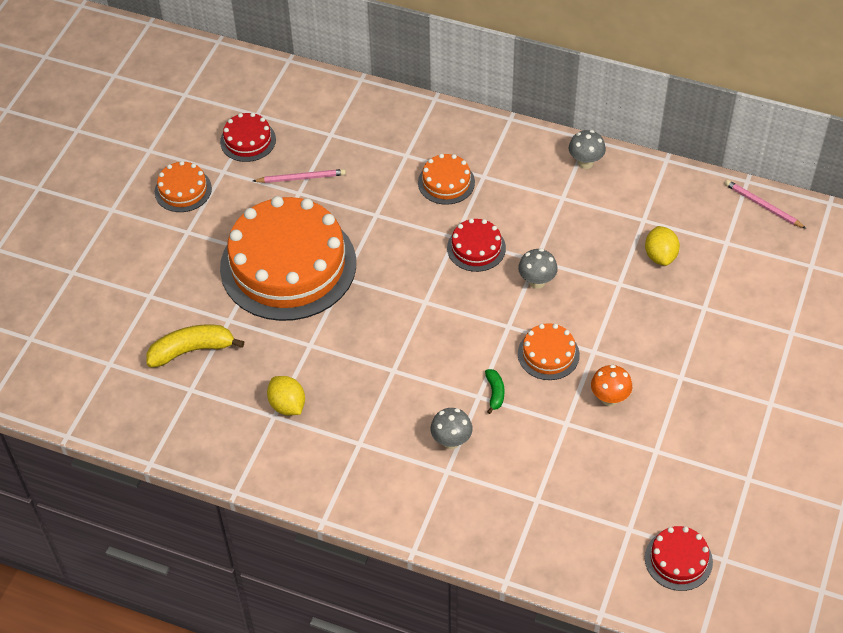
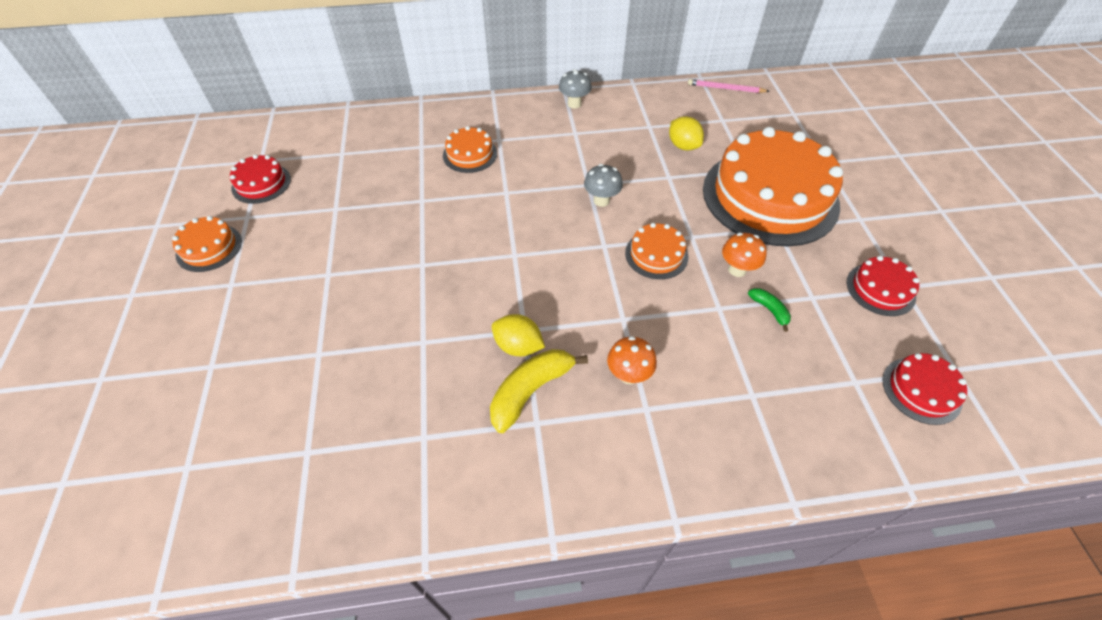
camera: 30 degrees left, 0 degrees up
yellow banana [146,325,245,368] -> yellow banana moved to [490,349,588,433]
orange cake [220,196,356,321] -> orange cake moved to [703,127,843,246]
pink pencil [253,169,346,183] -> none
yellow lemon [267,376,305,415] -> yellow lemon moved to [492,314,545,356]
grey mushroom [431,408,473,449] -> orange mushroom [607,336,657,384]
red cake [447,218,506,272] -> red cake moved to [847,256,919,316]
green banana [485,369,504,414] -> green banana moved to [748,288,791,332]

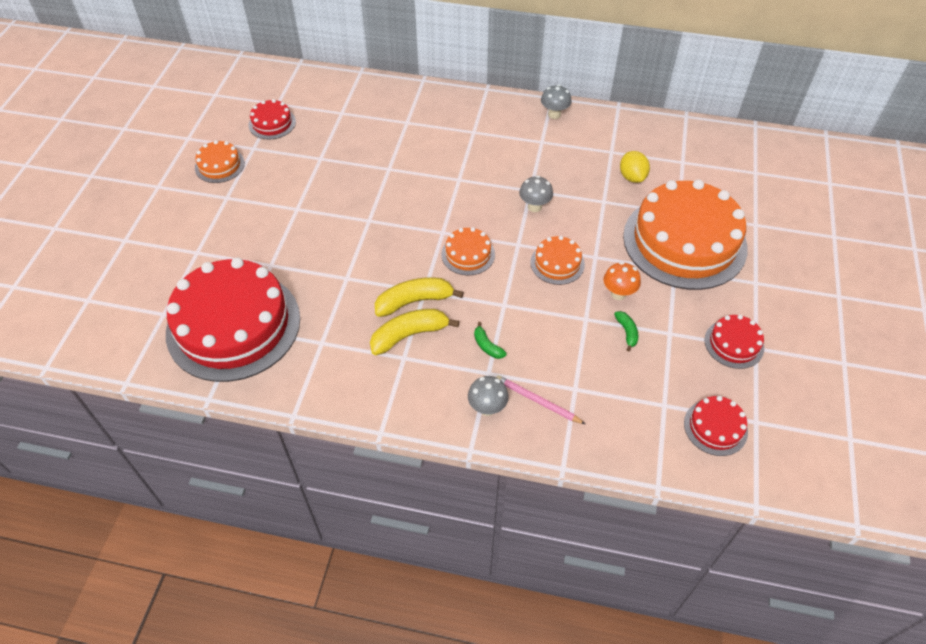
camera: 20 degrees right, 0 degrees up
orange cake [443,126,497,173] -> orange cake moved to [441,227,495,275]
yellow lemon [492,314,545,356] -> yellow banana [375,277,464,317]
orange mushroom [607,336,657,384] -> green banana [474,322,507,359]
pink pencil [688,79,770,93] -> pink pencil moved to [496,375,585,424]
none -> red cake [166,258,300,382]
none -> grey mushroom [468,376,509,416]

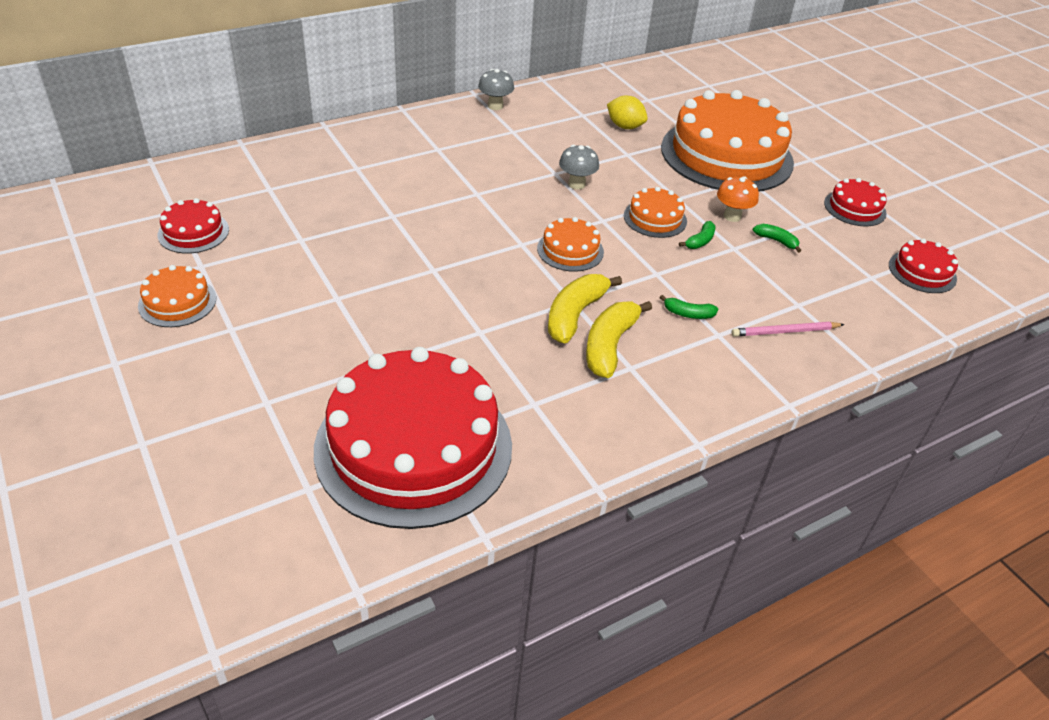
camera: 45 degrees left, 10 degrees down
grey mushroom [468,376,509,416] -> none
none -> green banana [679,221,716,249]

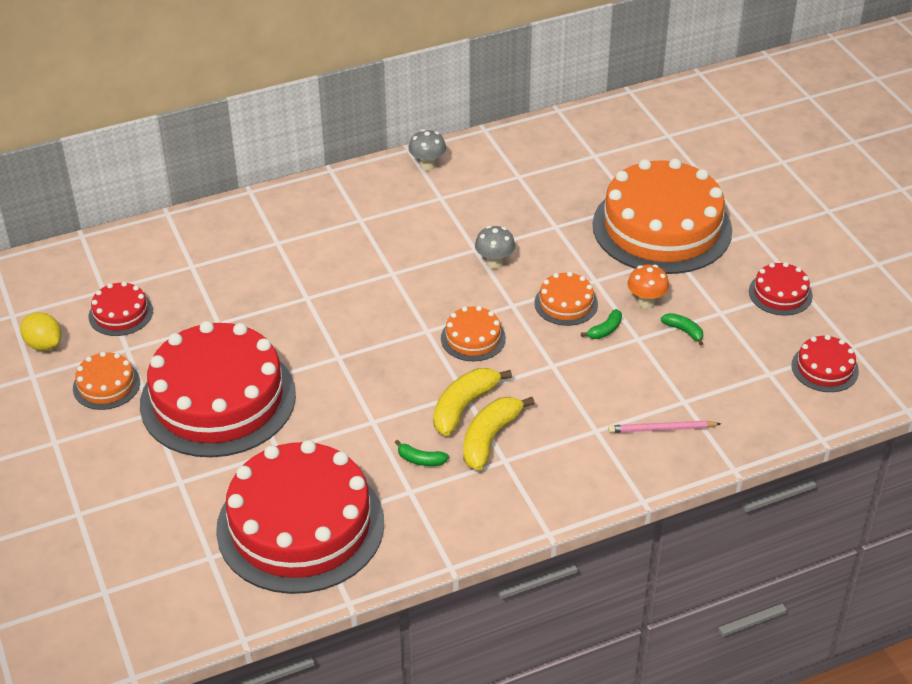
camera: 10 degrees right, 0 degrees up
yellow lemon [607,96,648,129] -> yellow lemon moved to [20,312,61,351]
green banana [660,295,718,319] -> green banana moved to [395,440,449,466]
none -> red cake [140,321,296,457]

